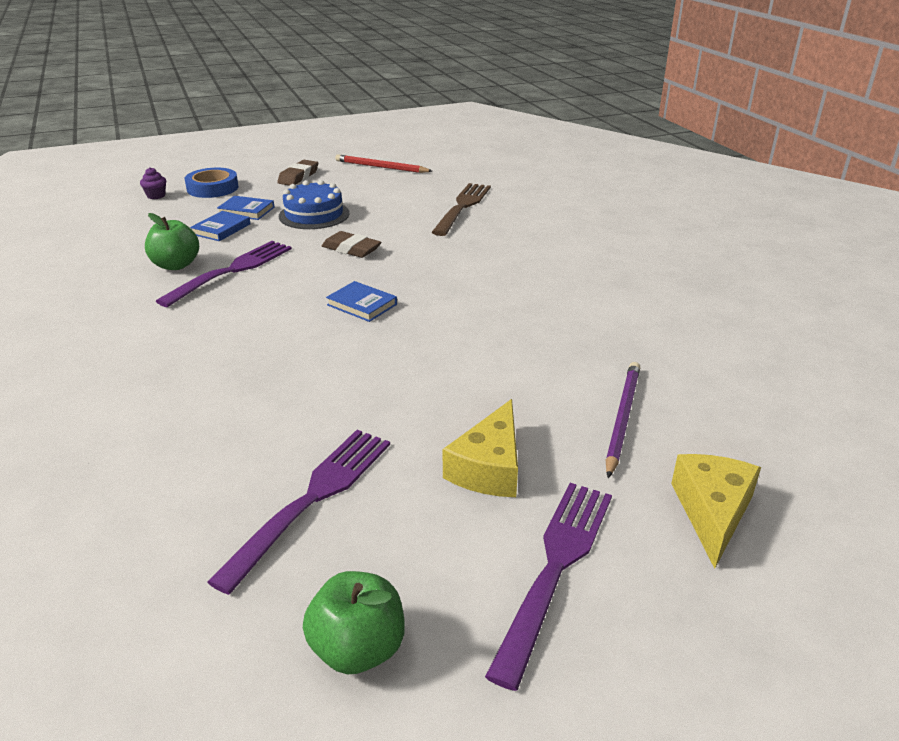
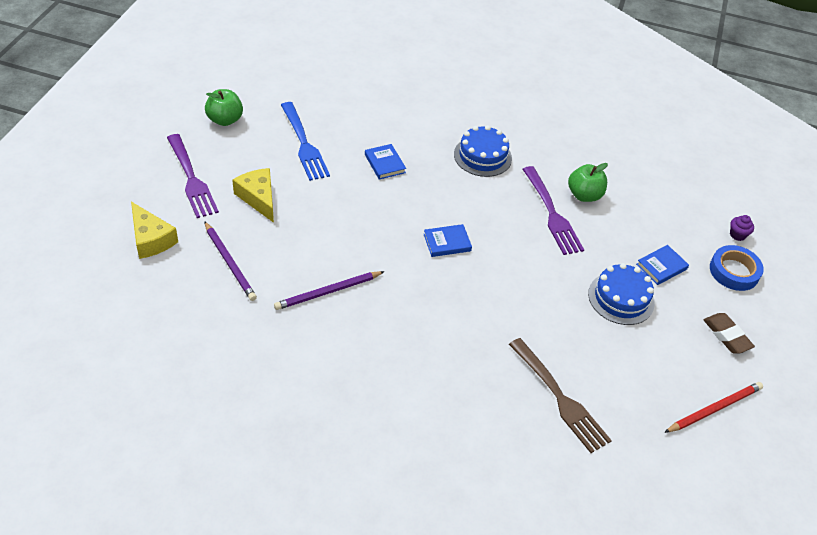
camera: 125 degrees right, 15 degrees up
blue book [190,211,251,241] -> blue book moved to [365,144,406,180]
purple fork [207,430,390,595] -> blue fork [281,102,330,181]
brown eraser [322,231,381,258] -> none
none -> purple pencil [274,271,385,310]
none -> blue cake [454,125,512,177]

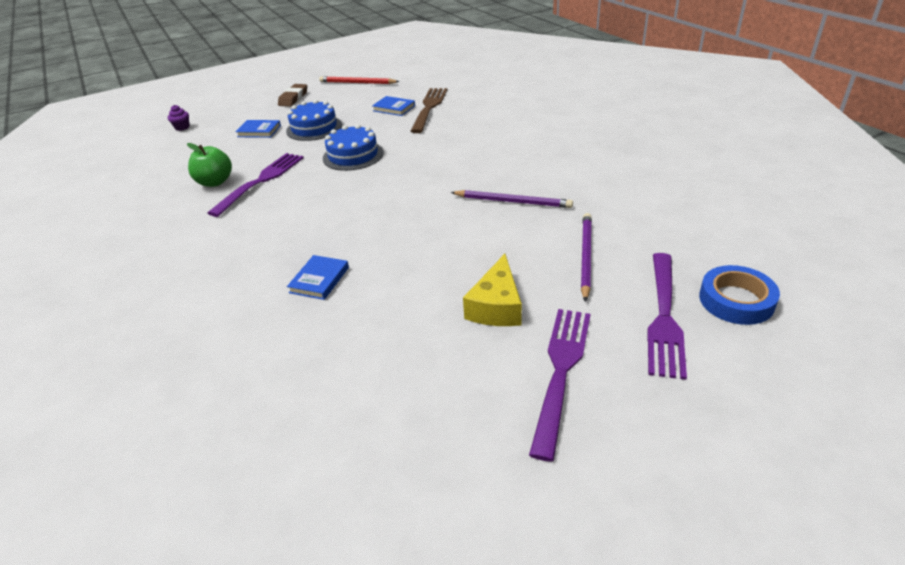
camera: 130 degrees left, 10 degrees down
yellow cheese [131,202,178,259] -> purple fork [647,253,687,380]
green apple [205,89,243,126] -> none
blue fork [281,102,330,181] -> none
blue book [424,224,472,257] -> blue book moved to [372,96,415,116]
blue cake [454,125,512,177] -> blue cake moved to [323,124,384,171]
blue tape [710,245,764,291] -> blue tape moved to [699,265,780,325]

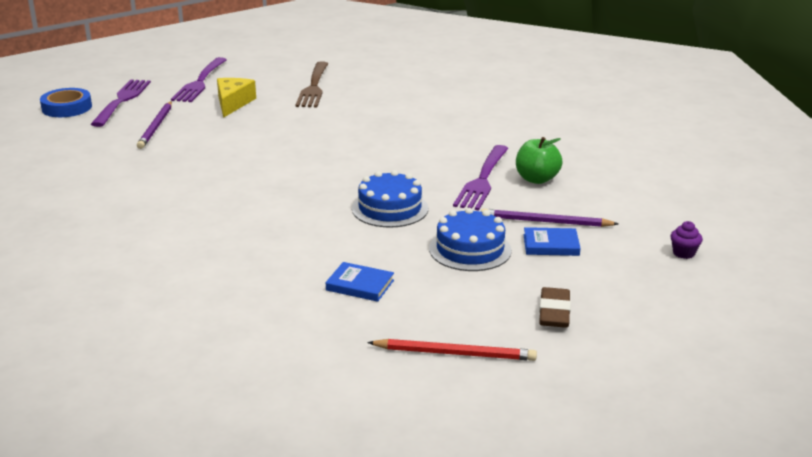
camera: 170 degrees right, 10 degrees down
blue book [287,255,349,300] -> none
brown fork [411,88,447,133] -> brown fork moved to [295,61,328,107]
purple pencil [451,190,573,208] -> purple pencil moved to [481,209,618,227]

